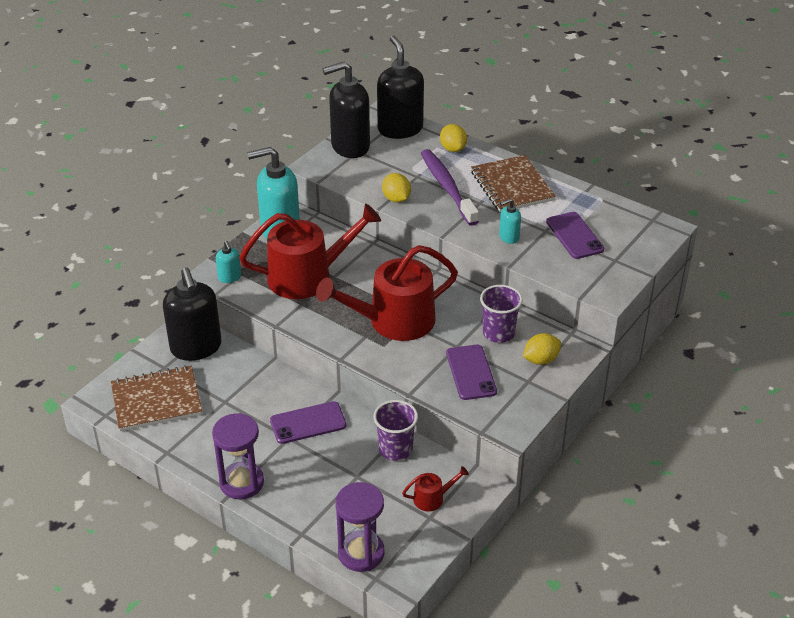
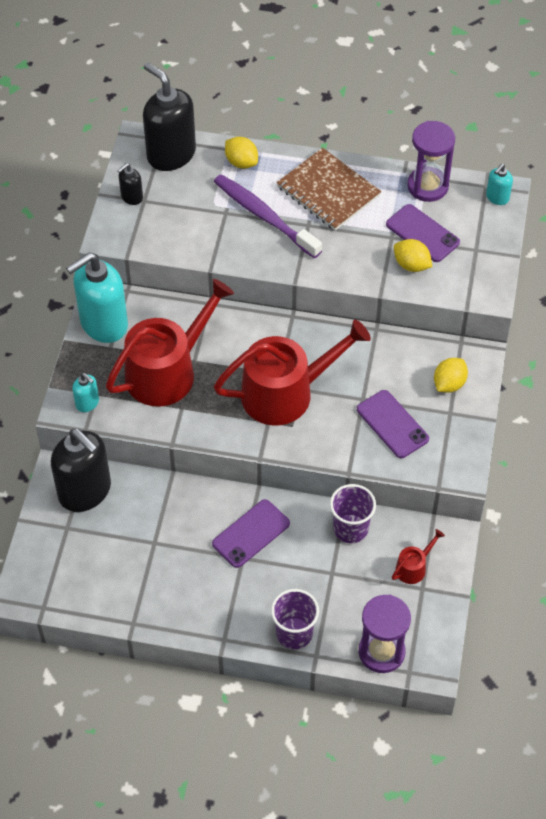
camera: 25 degrees left, 15 degrees up
brown notebook [111,365,202,431] -> none
purple hourglass [212,413,264,499] -> purple hourglass moved to [407,121,455,202]
red watering can [316,245,458,341] -> red watering can turned 150 degrees counterclockwise [214,319,371,425]
black soap dispenser [323,62,370,158] -> black soap dispenser [117,163,143,205], size x0.46
yellow lemon [382,173,411,203] -> yellow lemon moved to [394,239,432,272]
purple cup [480,285,523,343] -> purple cup moved to [271,589,319,649]
turquoise soap dispenser [499,199,521,244] -> turquoise soap dispenser moved to [486,164,513,205]

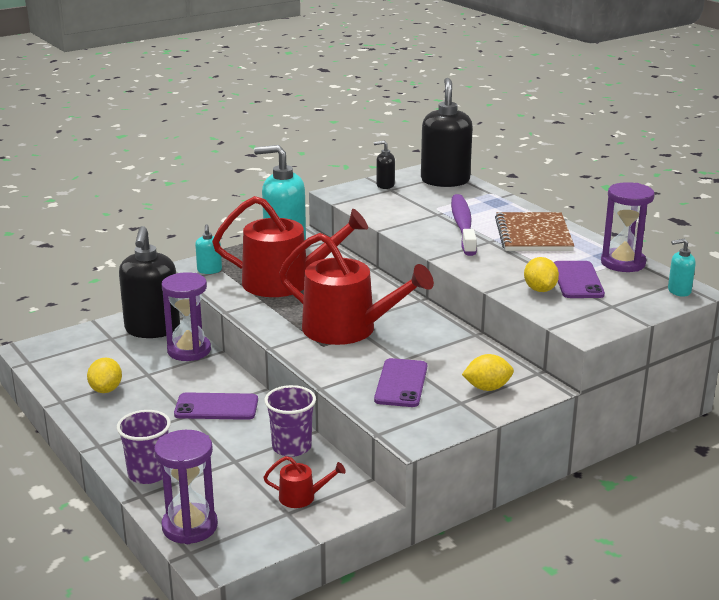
camera: 45 degrees right, 30 degrees down
yellow lemon [225,137,258,169] -> yellow lemon moved to [87,357,122,393]
none -> purple hourglass [162,272,211,361]

